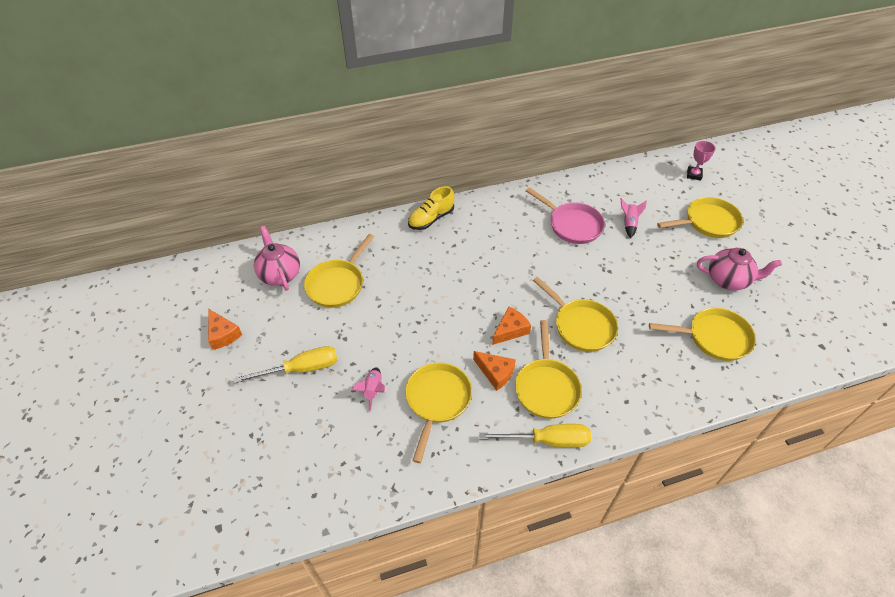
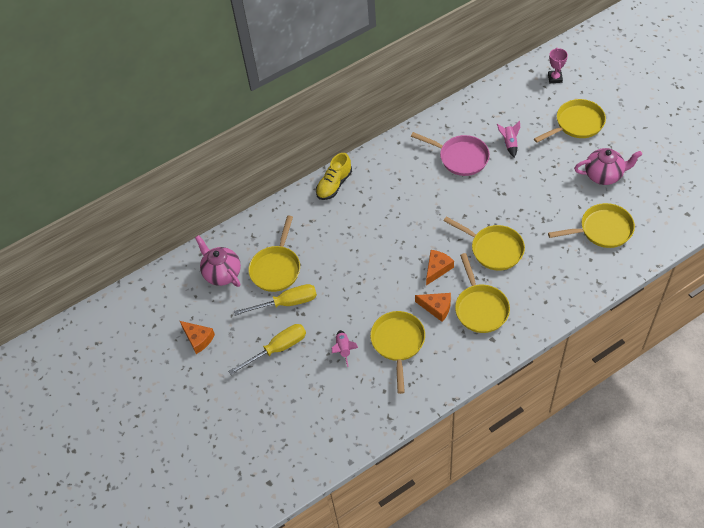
camera: 10 degrees left, 5 degrees up
yellow screwdriver [479,424,591,448] -> yellow screwdriver moved to [234,284,317,316]

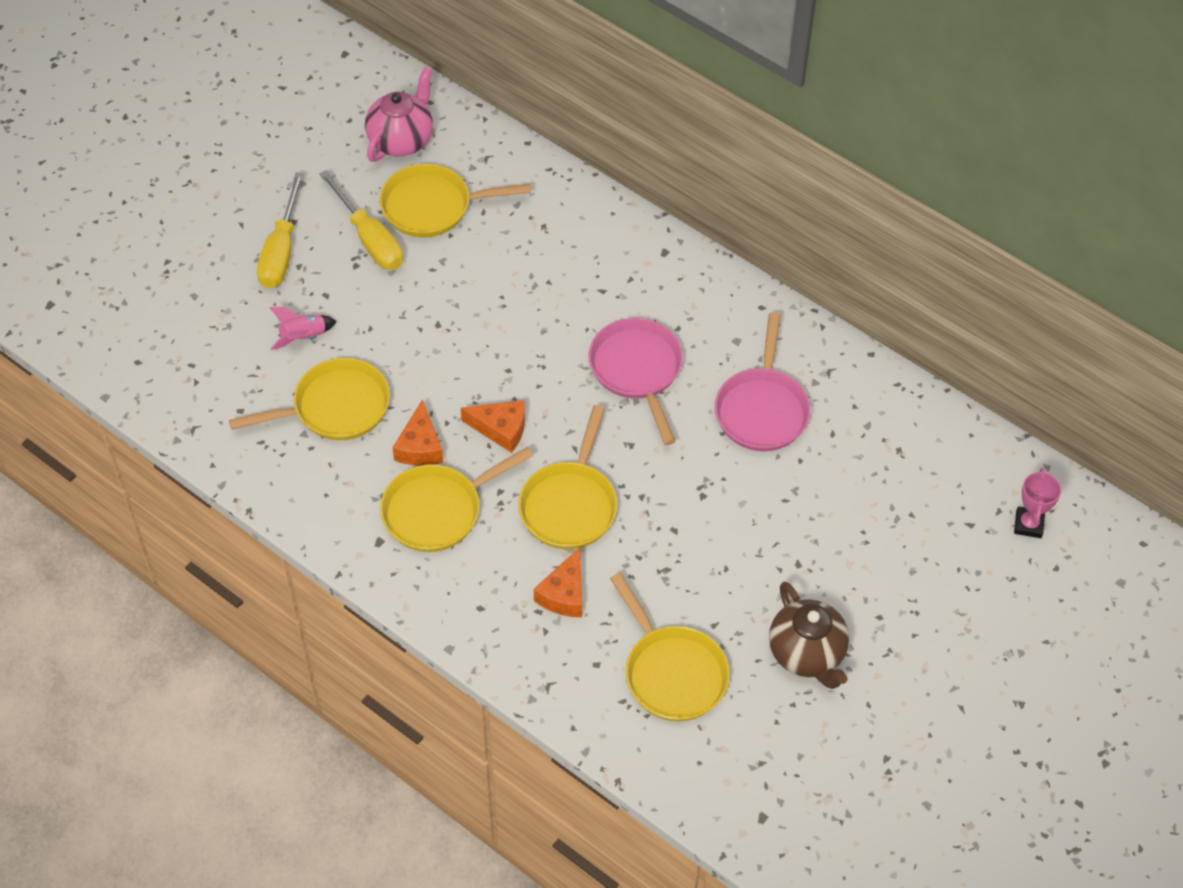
camera: 65 degrees right, 0 degrees up
orange cheese [180,321,215,354] -> orange cheese moved to [534,547,582,617]
yellow screwdriver [228,324,306,375] -> yellow screwdriver turned 60 degrees clockwise [257,172,304,288]
yellow shoe [316,153,352,200] -> none
pink rocket [497,120,520,158] -> none
yellow pan [534,99,606,143] -> none
pink trophy [548,48,568,83] -> pink trophy turned 60 degrees counterclockwise [1014,468,1061,538]
pink teapot [574,148,642,185] -> brown teapot [769,581,849,689]
none -> pink pan [588,318,683,445]

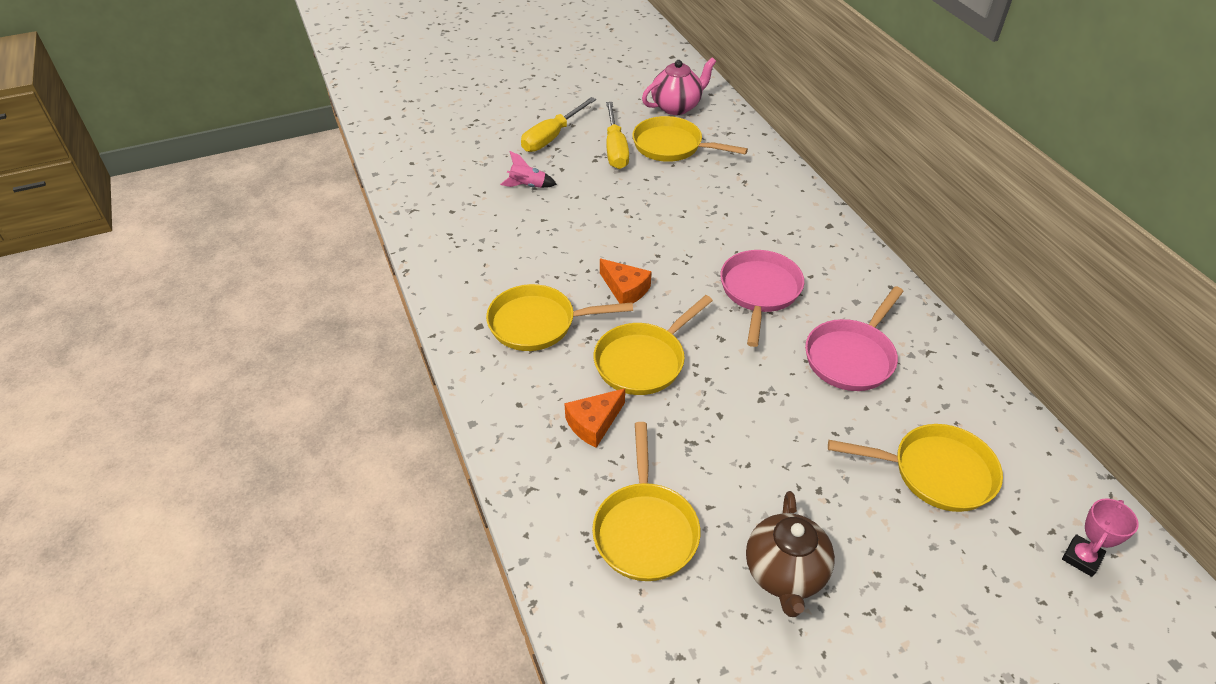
camera: 30 degrees right, 10 degrees down
yellow pan [229,358,390,440] -> yellow pan moved to [828,424,1003,512]
orange cheese [393,400,443,466] -> none

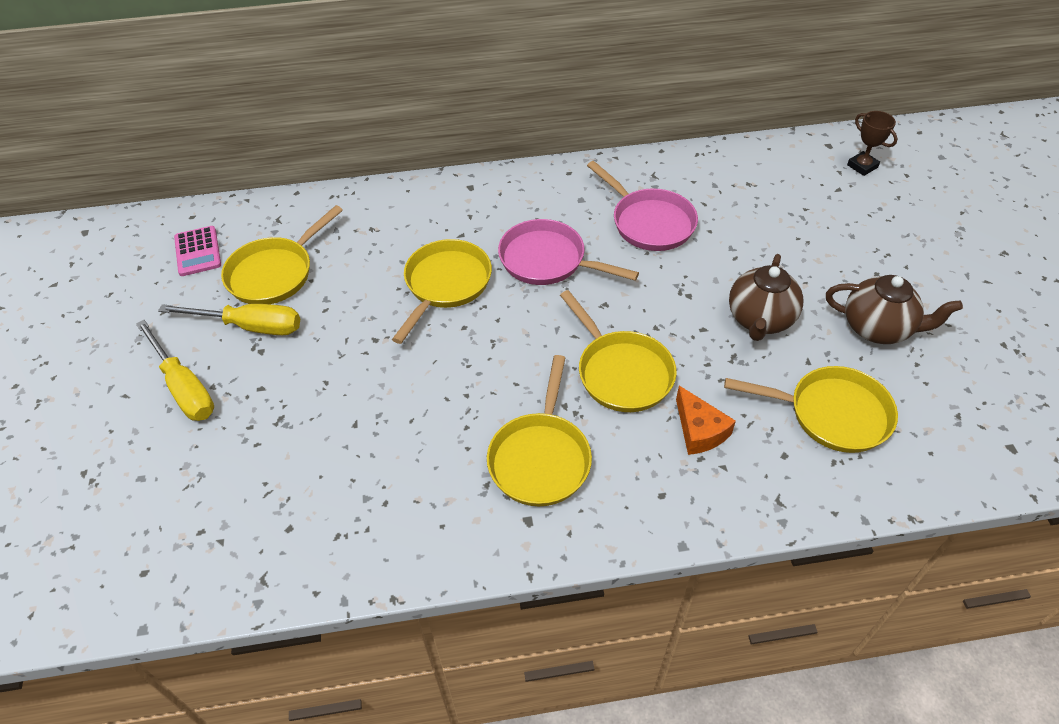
camera: 75 degrees left, 5 degrees up
pink rocket [500,151,557,188] -> none
orange cheese [600,258,651,304] -> none
pink teapot [642,57,716,115] -> pink calculator [174,226,221,276]
yellow pan [828,424,1003,512] -> yellow pan moved to [392,239,492,344]
pink trophy [1062,498,1139,577] -> brown trophy [847,111,898,176]
none -> brown teapot [729,254,803,341]

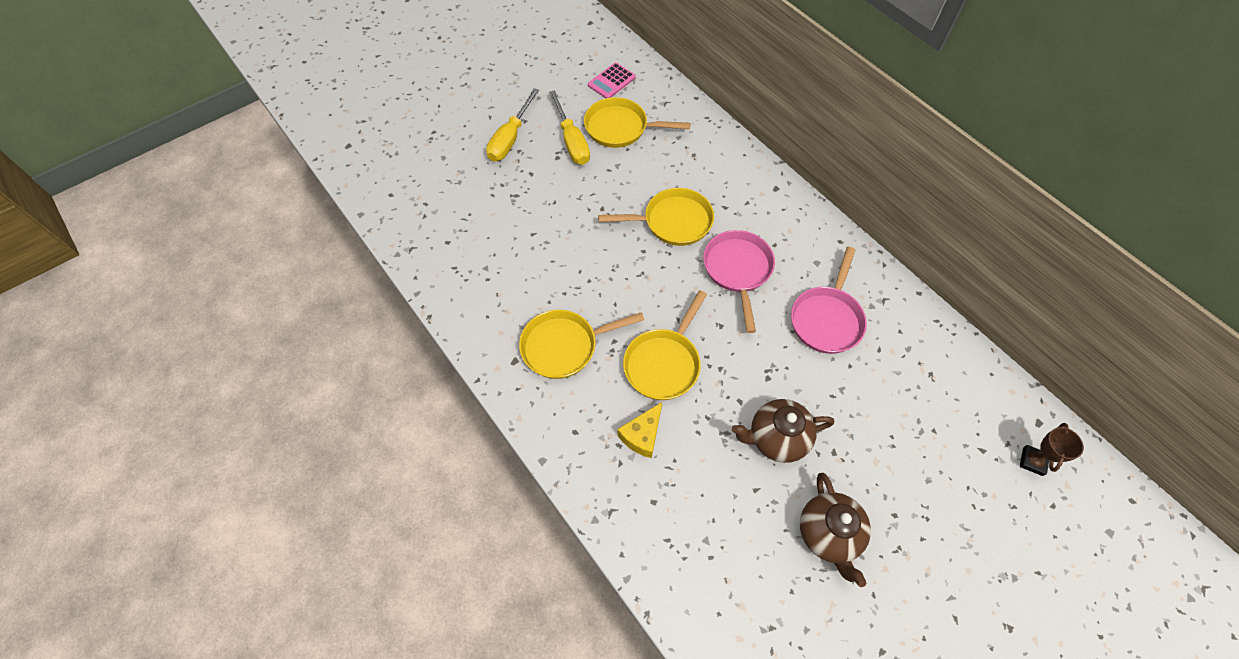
camera: 60 degrees right, 10 degrees up
orange cheese [676,386,736,455] -> yellow cheese [617,402,662,458]
yellow pan [724,366,898,453] -> none

